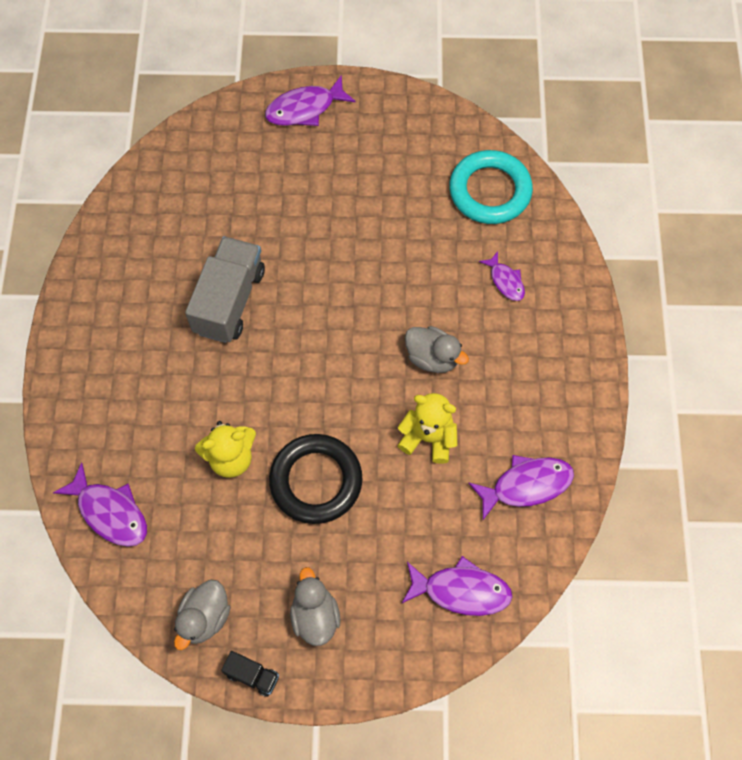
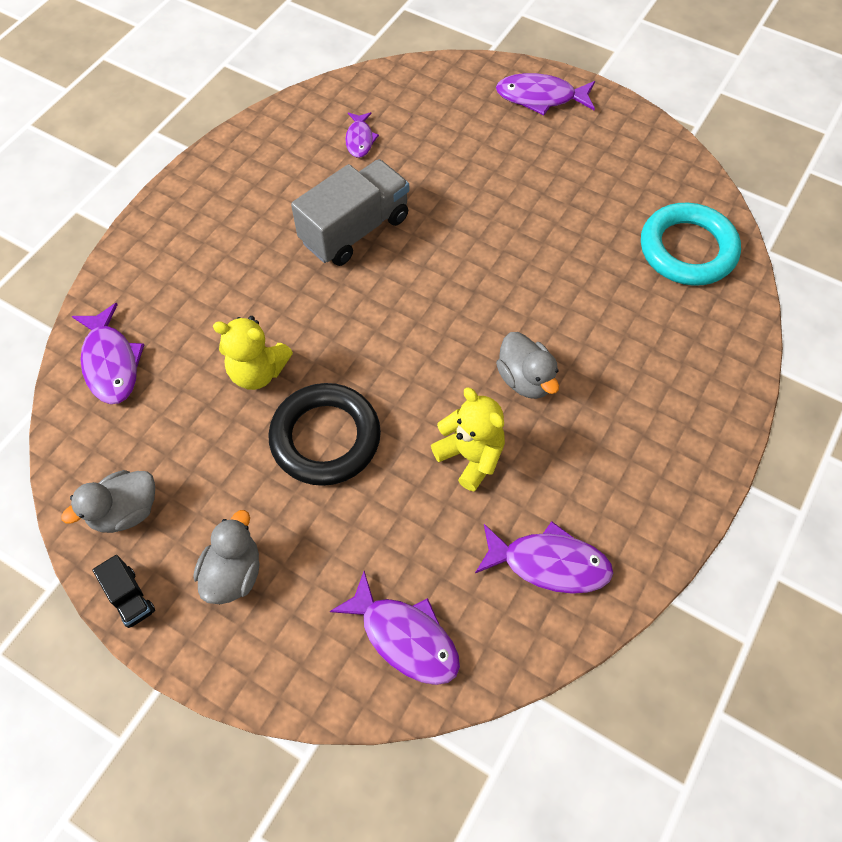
camera: 30 degrees right, 5 degrees down
purple fish [479,251,525,301] -> purple fish moved to [345,112,379,158]

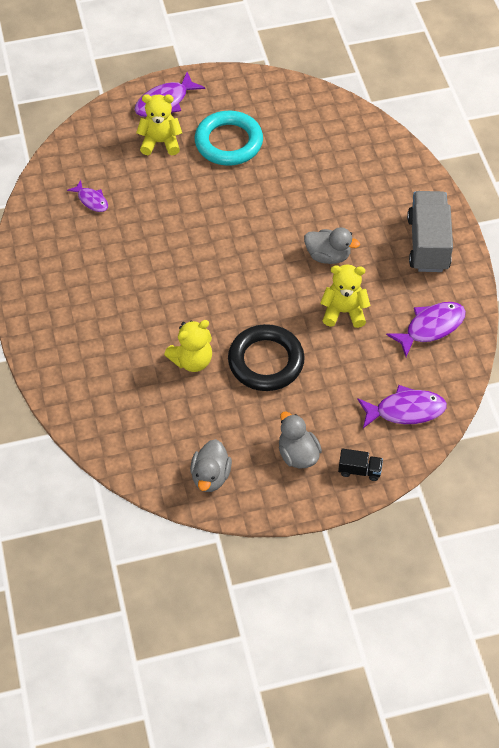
camera: 45 degrees left, 5 degrees down
purple fish [72,303,144,404] -> none
black truck [92,555,155,628] -> black truck moved to [338,448,383,481]
grey truck [291,159,409,266] -> grey truck moved to [407,191,453,272]
turquoise ring [641,203,741,286] -> turquoise ring moved to [195,111,263,166]
none -> yellow teddy bear [136,94,182,155]

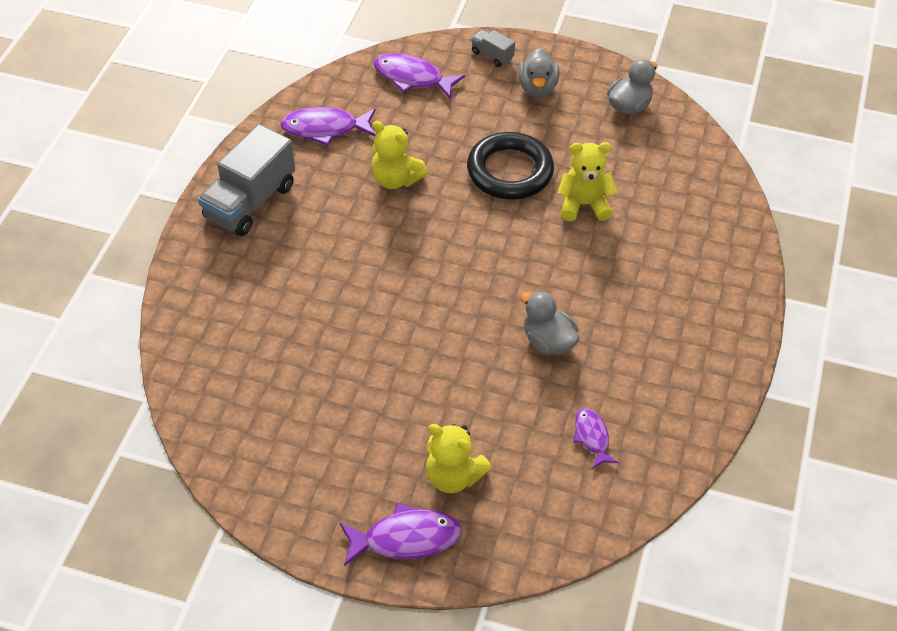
camera: 150 degrees left, 5 degrees down
turquoise ring [195,111,263,166] -> none
grey duck [304,227,360,264] -> grey duck moved to [521,291,579,355]
black truck [338,448,383,481] -> grey truck [471,29,515,67]

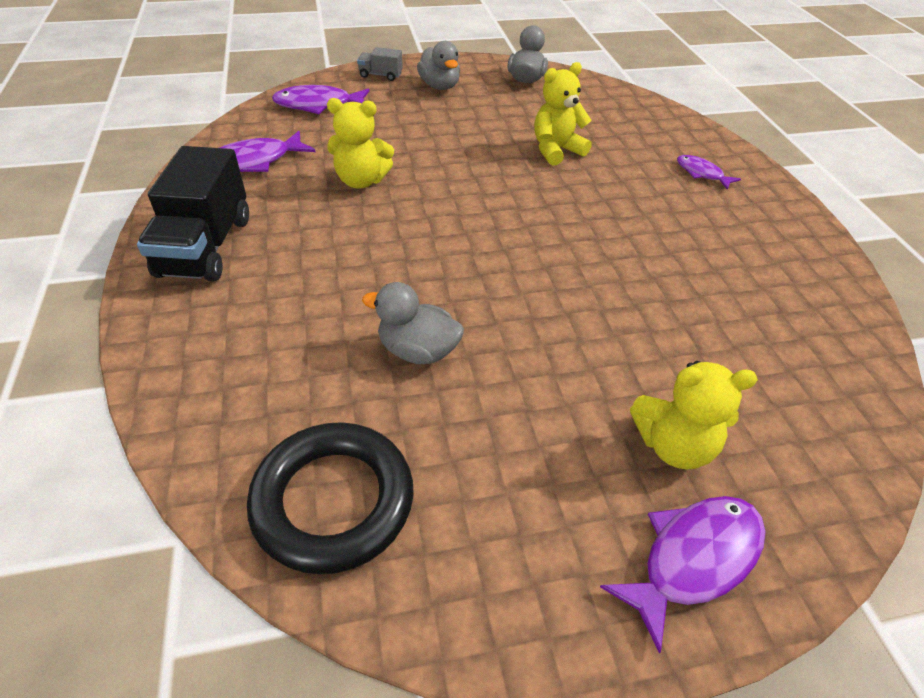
camera: 30 degrees left, 5 degrees down
grey truck [198,124,295,236] -> black truck [137,146,249,282]
black ring [467,132,554,200] -> black ring moved to [247,422,414,574]
grey duck [521,291,579,355] -> grey duck moved to [362,282,464,364]
purple fish [573,408,619,469] -> purple fish moved to [677,155,741,190]

